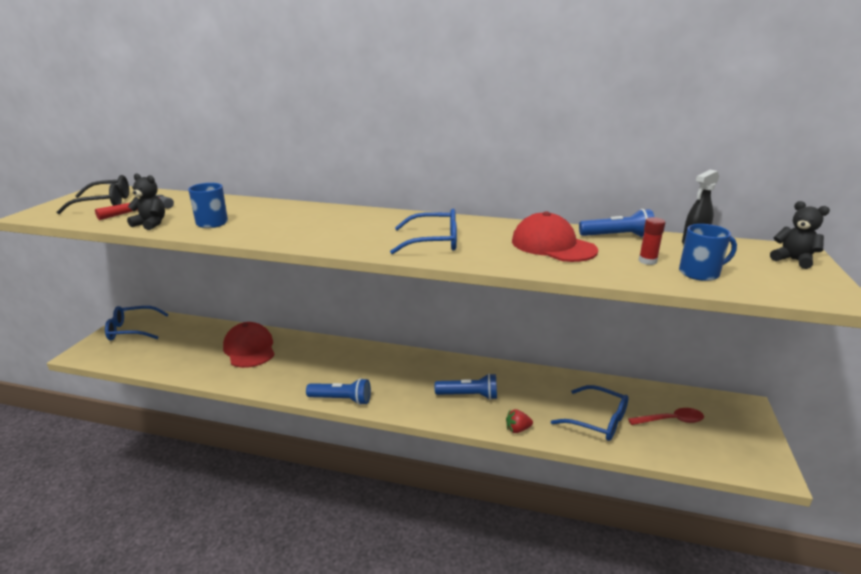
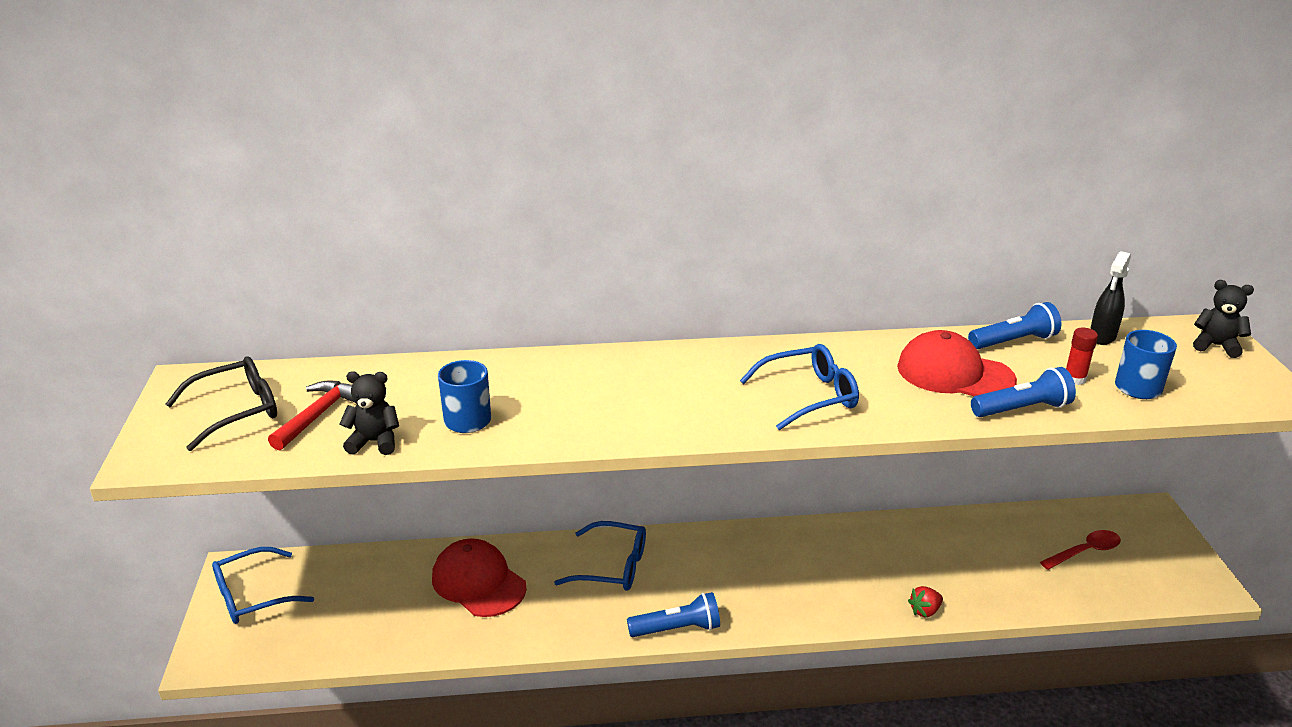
camera: 20 degrees left, 5 degrees up
blue flashlight [435,373,497,400] -> blue flashlight moved to [971,367,1076,417]
blue glasses [551,385,629,441] -> blue glasses moved to [554,521,646,591]

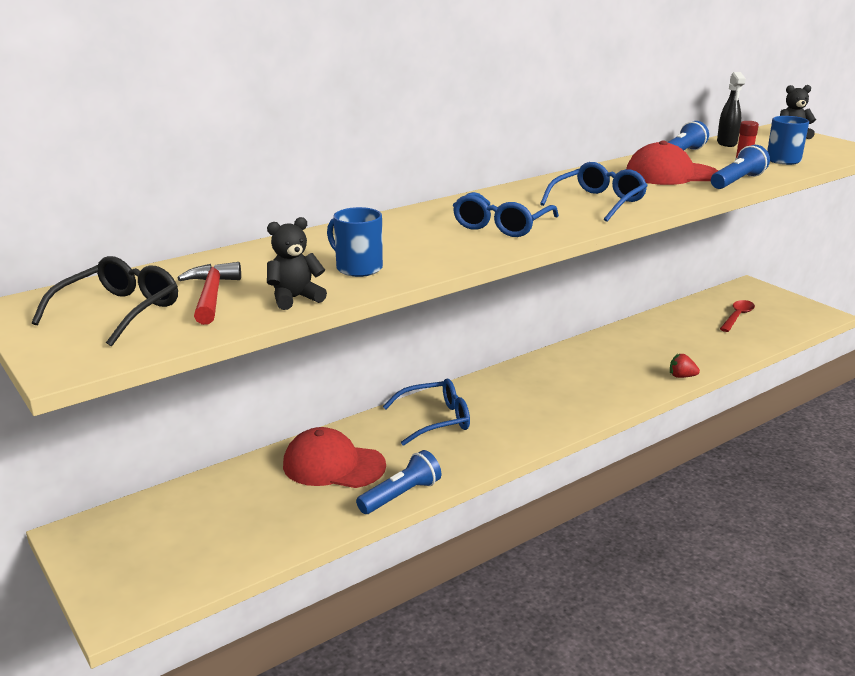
camera: 30 degrees left, 5 degrees down
blue glasses [212,547,314,624] -> blue glasses moved to [453,192,559,237]
blue flashlight [627,592,720,637] -> blue flashlight moved to [356,450,441,514]
red strawberry [908,586,943,618] -> red strawberry turned 75 degrees clockwise [670,354,700,378]

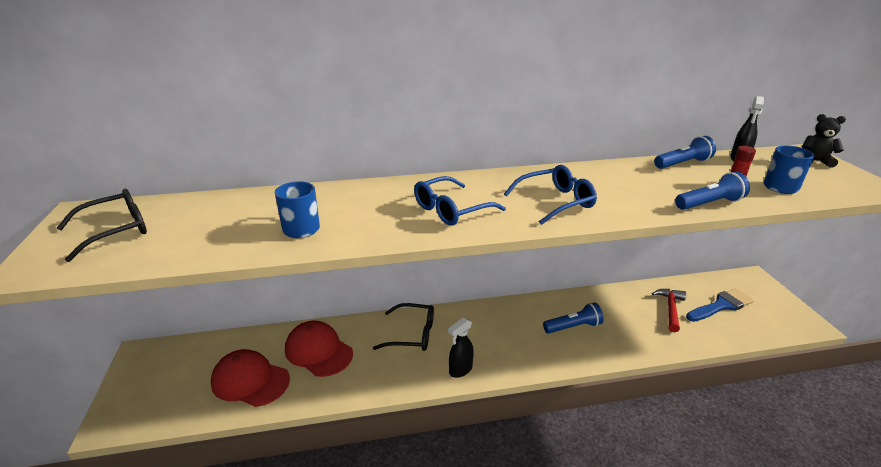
camera: 25 degrees right, 5 degrees up
red hammer [178,262,241,325] -> red hammer moved to [652,289,686,332]
black teddy bear [267,217,327,310] -> none
blue flashlight [356,450,441,514] -> blue flashlight moved to [543,302,604,334]
blue glasses [383,378,470,446] -> black glasses [373,303,434,351]
red cap [626,141,718,185] -> red cap moved to [211,349,290,407]
red strawberry [670,354,700,378] -> none
red spoon [720,300,755,332] -> blue brush [686,288,754,322]
none -> black spray bottle [448,317,474,378]

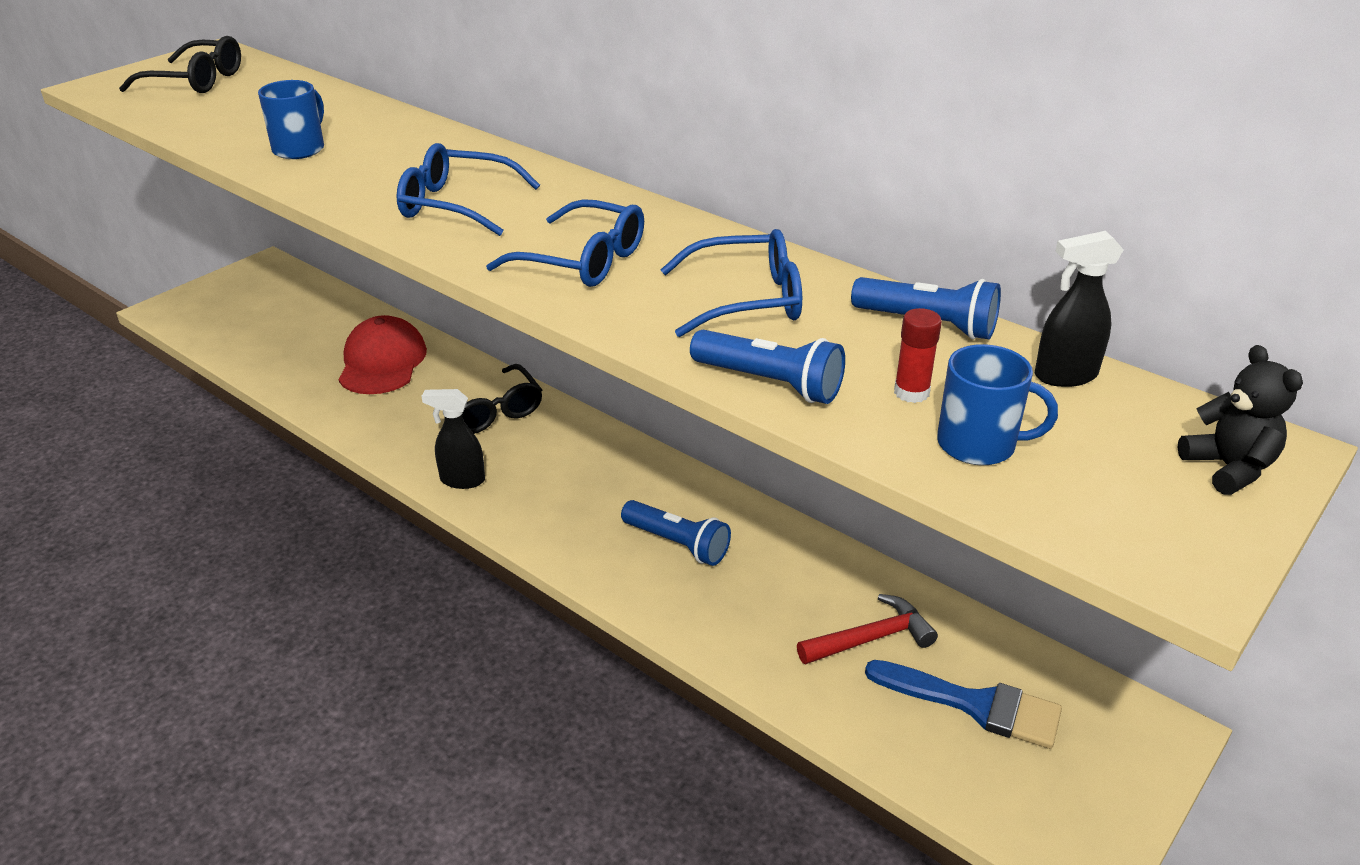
camera: 50 degrees right, 5 degrees up
red cap [211,349,290,407] -> none
none -> blue glasses [660,229,802,337]

